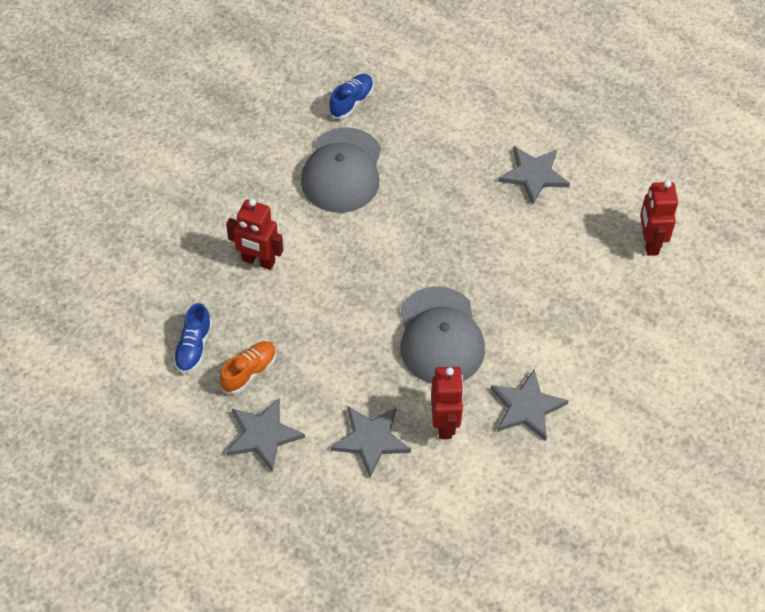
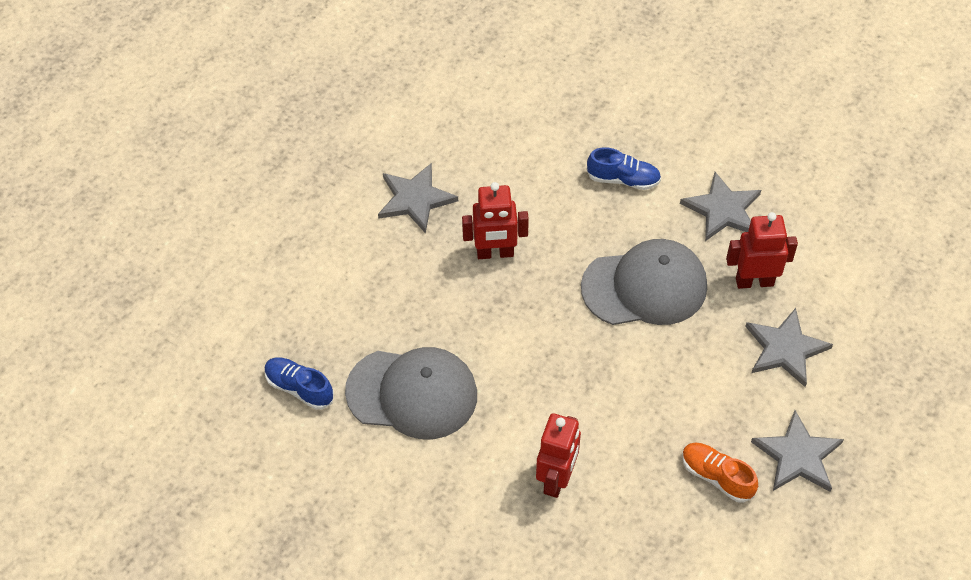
camera: 90 degrees left, 0 degrees up
blue shoe [173,303,212,373] -> blue shoe moved to [587,147,661,190]
red robot [640,180,678,256] -> red robot moved to [462,182,529,259]

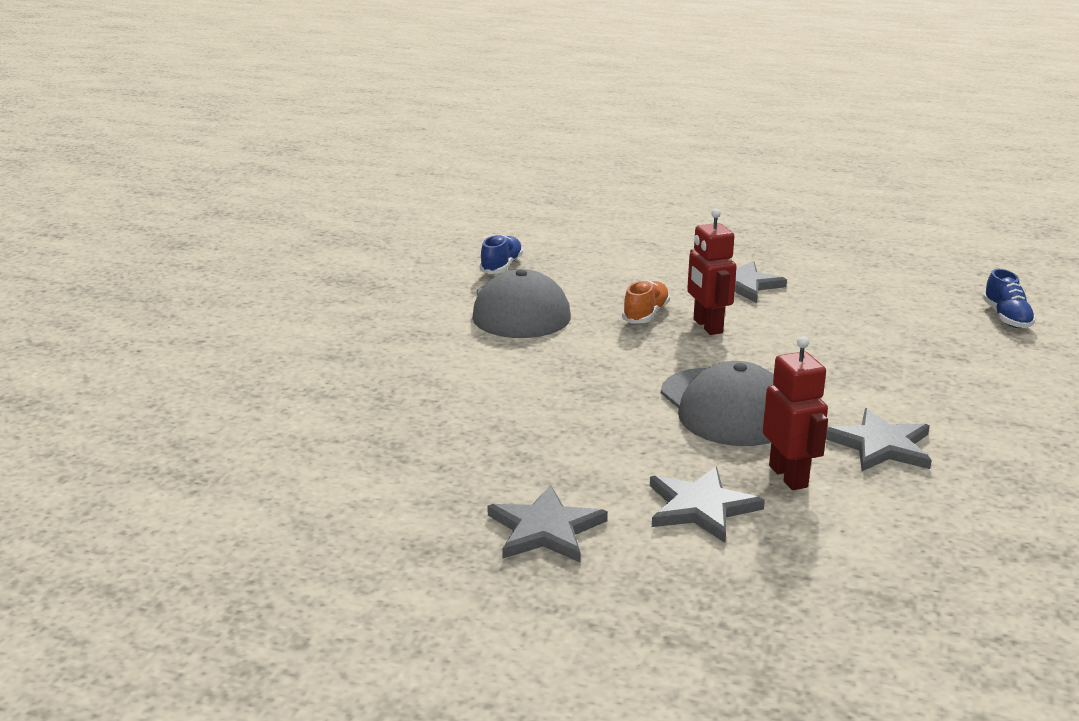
camera: 75 degrees right, 30 degrees down
red robot [536,413,581,498] -> none
blue shoe [587,147,661,190] -> blue shoe moved to [983,269,1036,328]
orange shoe [682,443,758,503] -> orange shoe moved to [622,280,670,323]

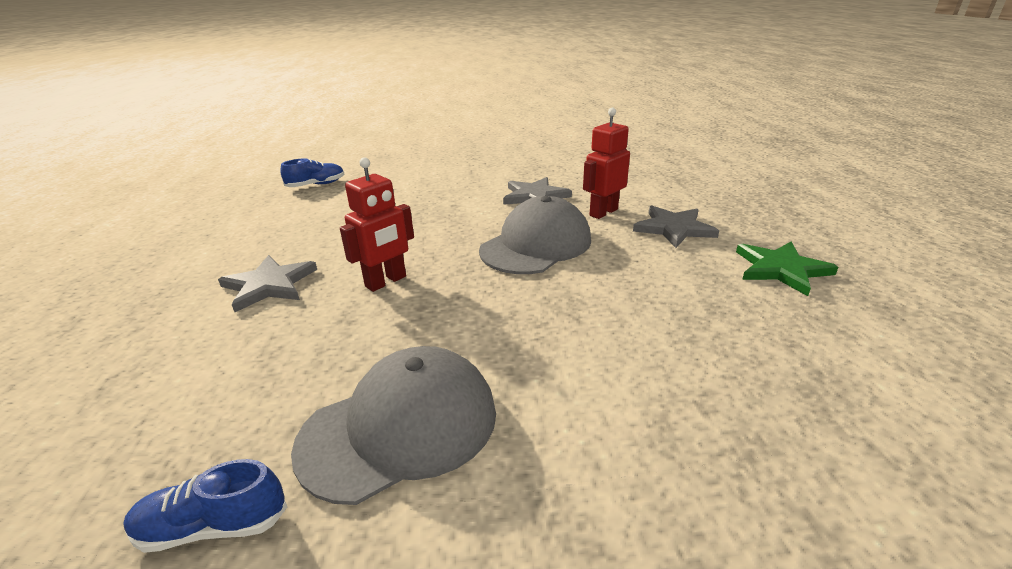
camera: 115 degrees left, 5 degrees up
grey star [487,485,608,562] -> green star [736,242,838,296]
orange shoe [622,280,670,323] -> none

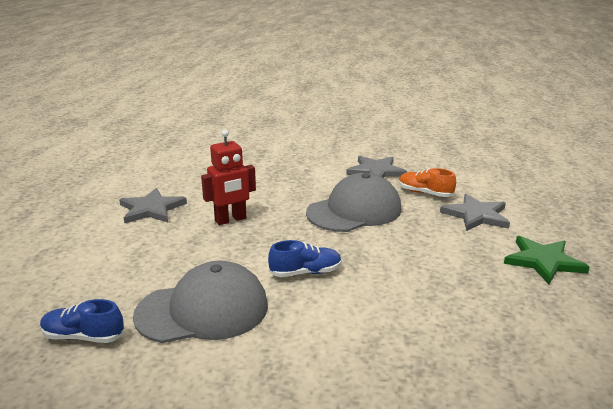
camera: 15 degrees right, 5 degrees down
blue shoe [281,158,344,187] -> blue shoe moved to [268,240,342,277]
red robot [583,108,630,219] -> orange shoe [399,168,456,197]

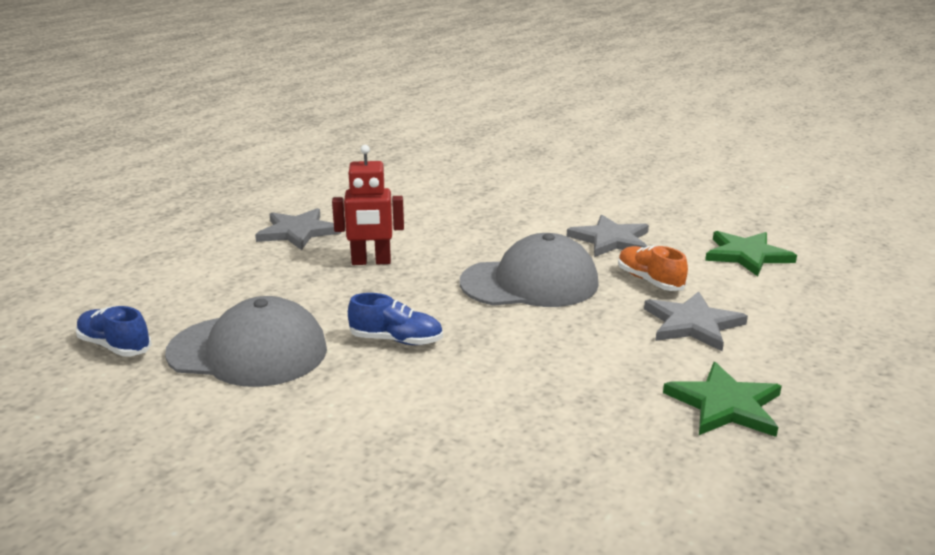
camera: 25 degrees right, 0 degrees up
none -> green star [705,231,797,276]

